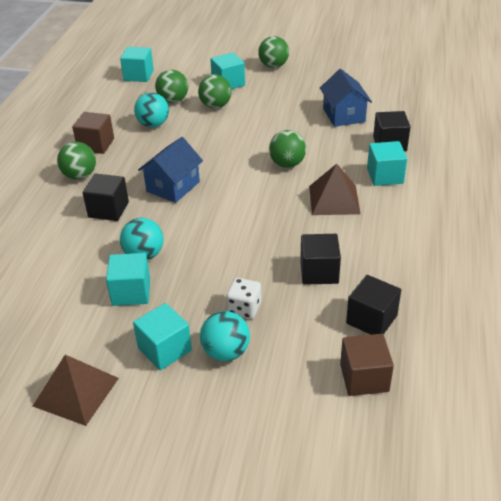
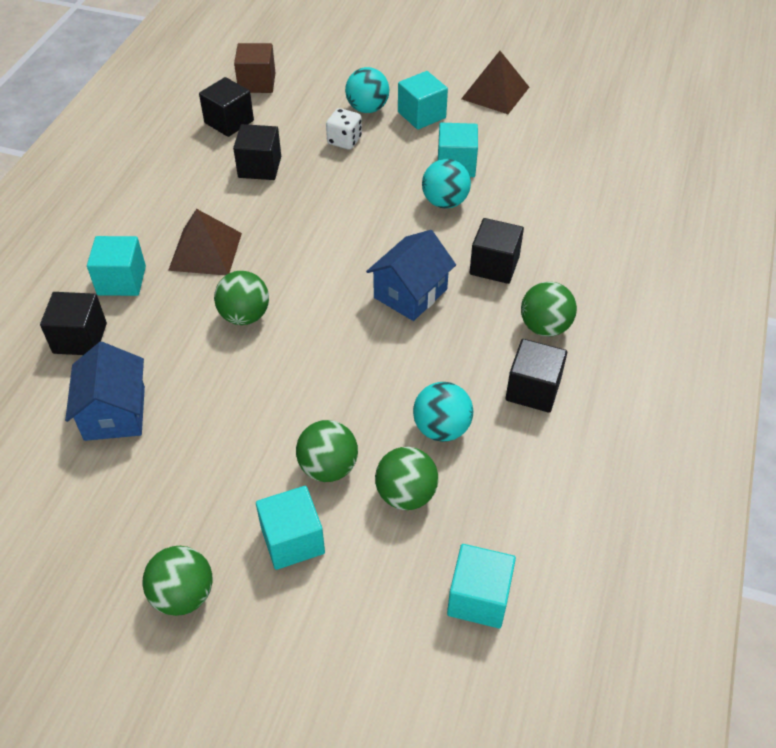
camera: 175 degrees left, 10 degrees up
brown cube [72,112,114,154] -> black cube [505,339,567,413]

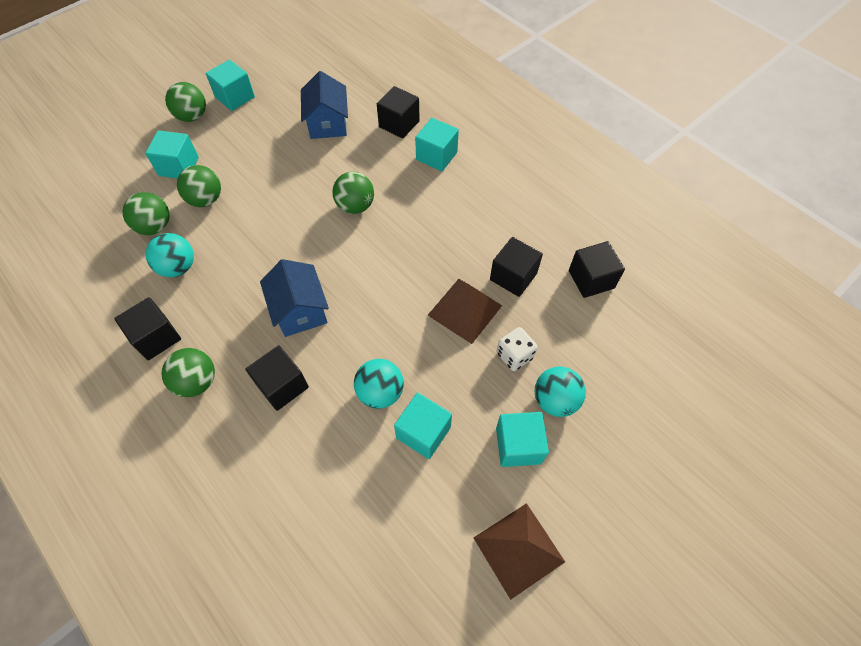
camera: 120 degrees right, 10 degrees up
blue house [65,342,145,441] -> blue house turned 60 degrees clockwise [301,71,348,139]
brown pyramid [168,209,242,275] -> brown pyramid moved to [428,279,502,344]
brown cube [234,43,276,93] -> none
turquoise cube [447,544,516,628] -> turquoise cube moved to [206,59,255,111]

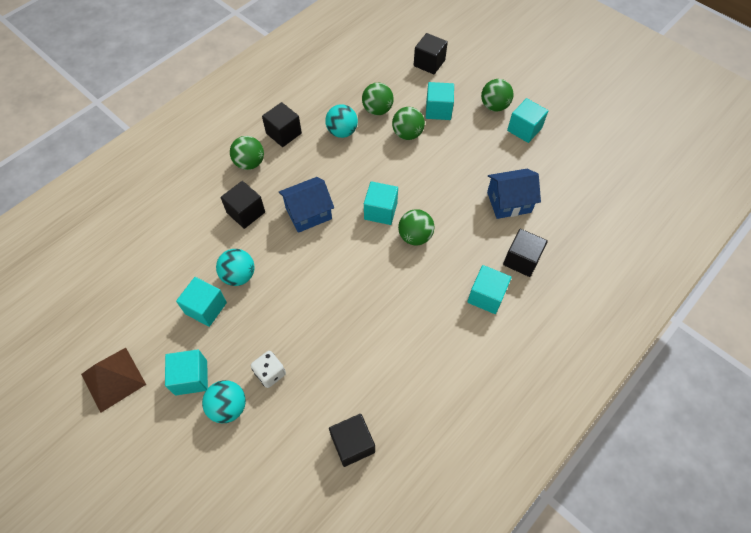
camera: 85 degrees right, 0 degrees up
brown pyramid [428,279,502,344] -> none
black cube [490,237,543,297] -> black cube moved to [414,33,448,74]
none -> turquoise cube [364,181,398,225]

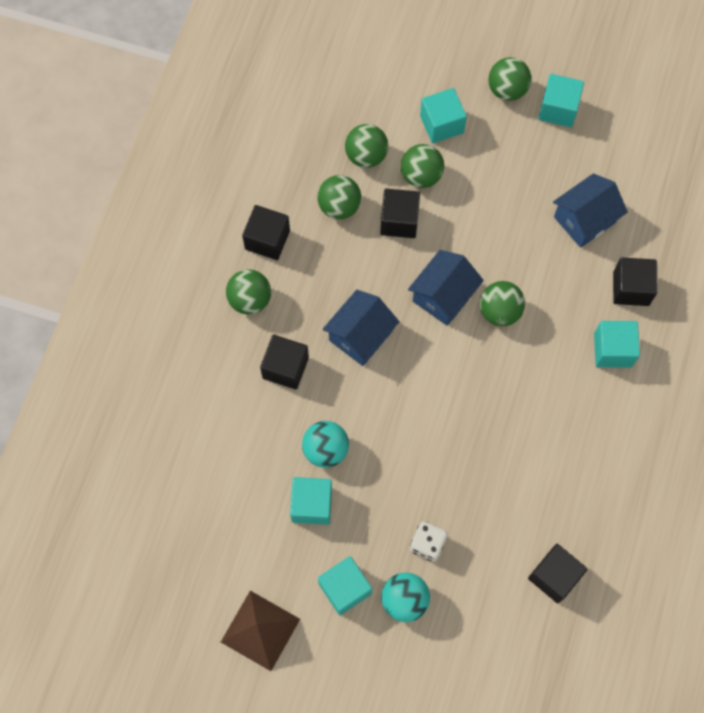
camera: 25 degrees left, 10 degrees up
turquoise ball [325,104,358,138] -> green ball [317,175,361,219]
turquoise cube [364,181,398,225] -> blue house [408,250,484,326]
black cube [414,33,448,74] -> black cube moved to [380,189,420,238]

